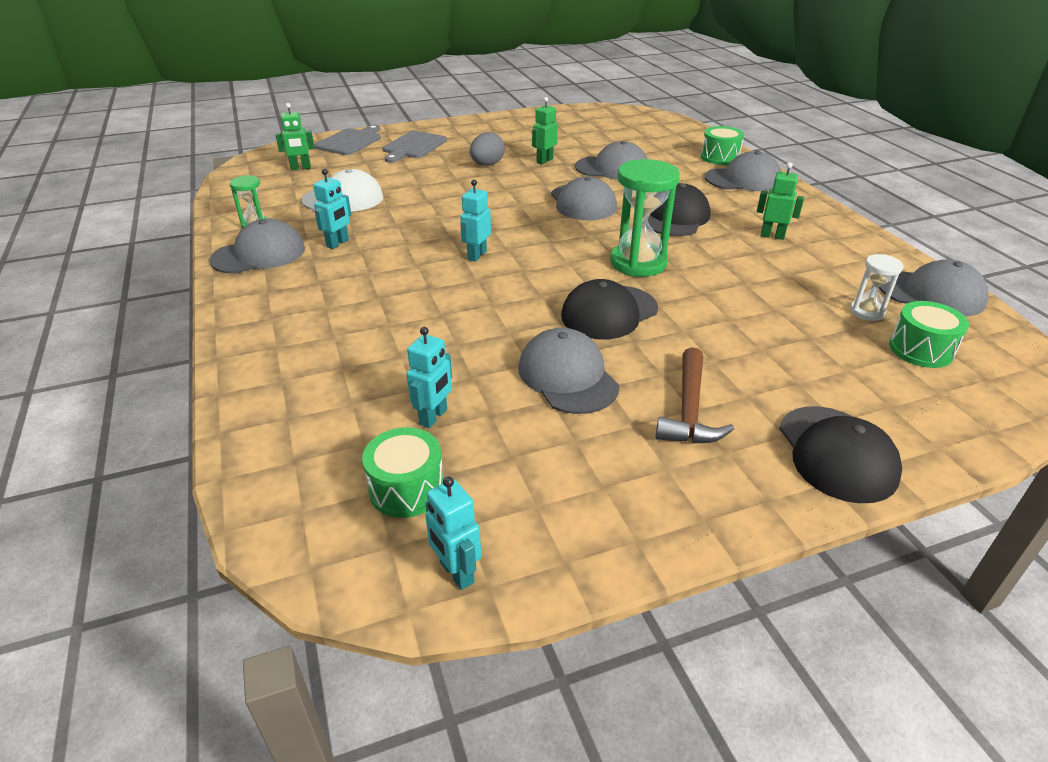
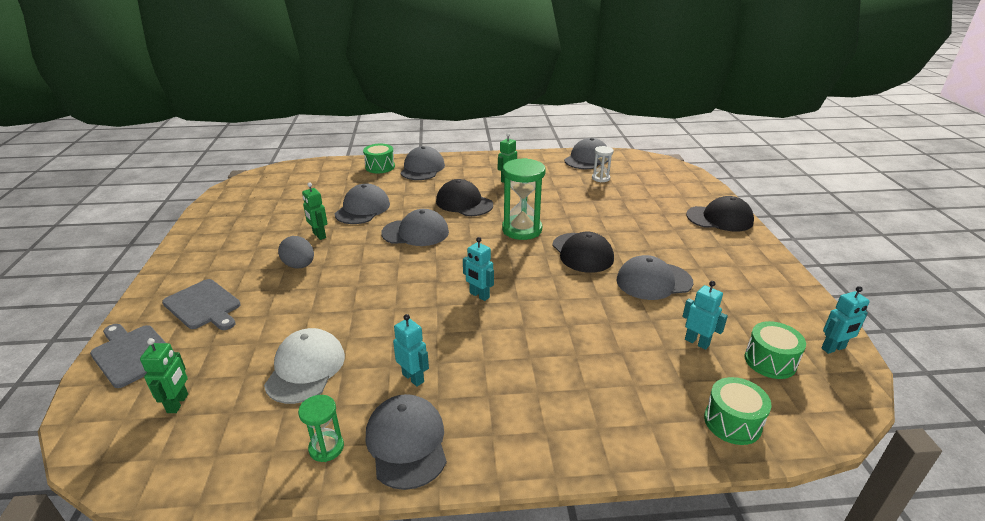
camera: 75 degrees left, 5 degrees down
brown hammer [655,347,734,444] -> none
green drum [889,301,969,368] -> green drum moved to [704,377,772,445]

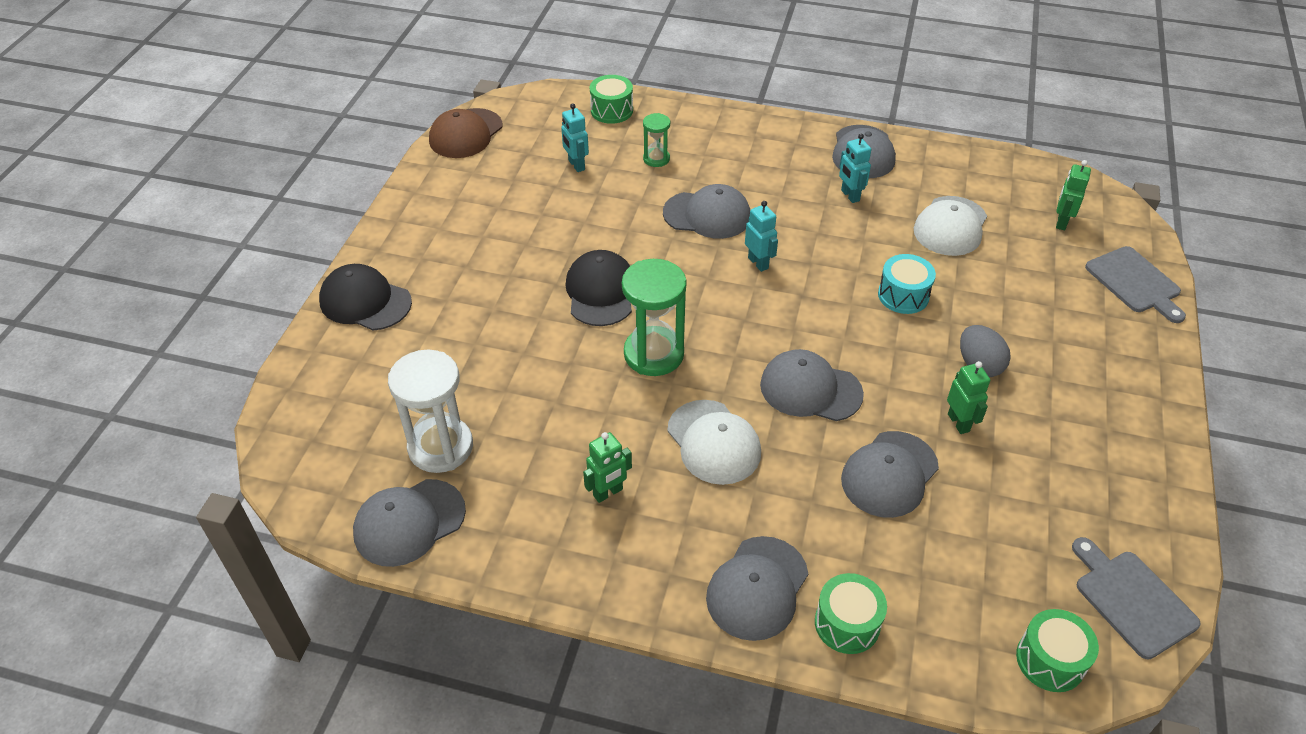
camera: 160 degrees left, 15 degrees up
grey cutting board [162,279,240,330] -> grey cutting board moved to [1072,537,1201,659]
green hourglass [298,395,344,462] -> green hourglass moved to [643,113,670,167]
black cap [436,179,493,216] -> white cap [667,400,761,485]
white hourglass [592,146,614,182] -> white hourglass [388,350,473,473], size x1.89
grey cap [617,255,693,300] -> grey cap moved to [663,184,750,239]
green drum [745,321,806,379] -> green drum moved to [1016,609,1099,692]
turquoise robot [821,286,870,354] -> brown cap [429,108,502,158]
none -> turquoise drum [878,254,936,314]

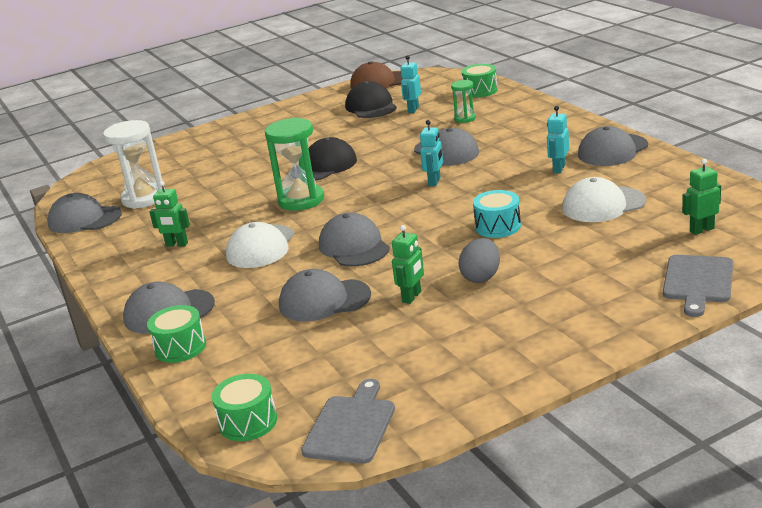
camera: 50 degrees right, 20 degrees down
black cap [319,264,412,330] -> black cap moved to [345,81,397,118]

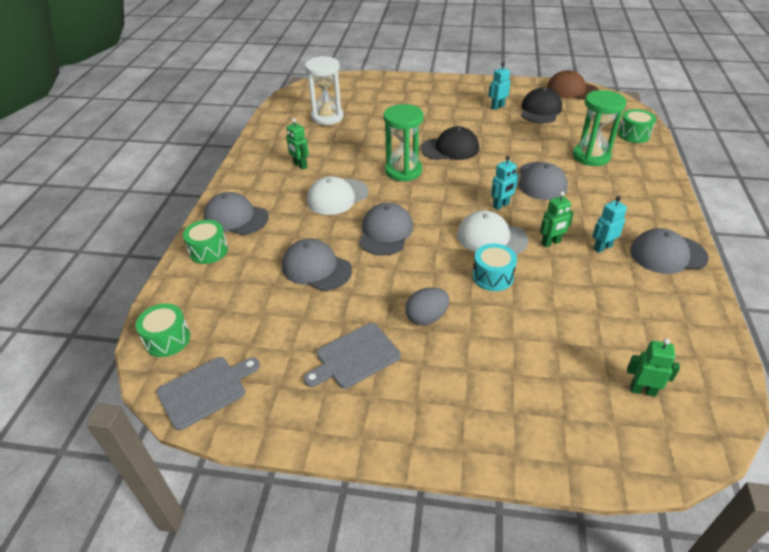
camera: 35 degrees right, 15 degrees up
grey cap [47,193,122,233] -> none
green robot [392,225,424,304] -> green robot moved to [540,191,574,247]
turquoise robot [401,55,421,113] -> turquoise robot moved to [488,62,511,110]
green hourglass [451,80,476,123] -> green hourglass [573,90,627,166], size x1.89
white cap [562,177,646,222] -> white cap moved to [457,210,529,255]
grey cutting board [663,255,733,317] -> grey cutting board moved to [303,323,401,389]

